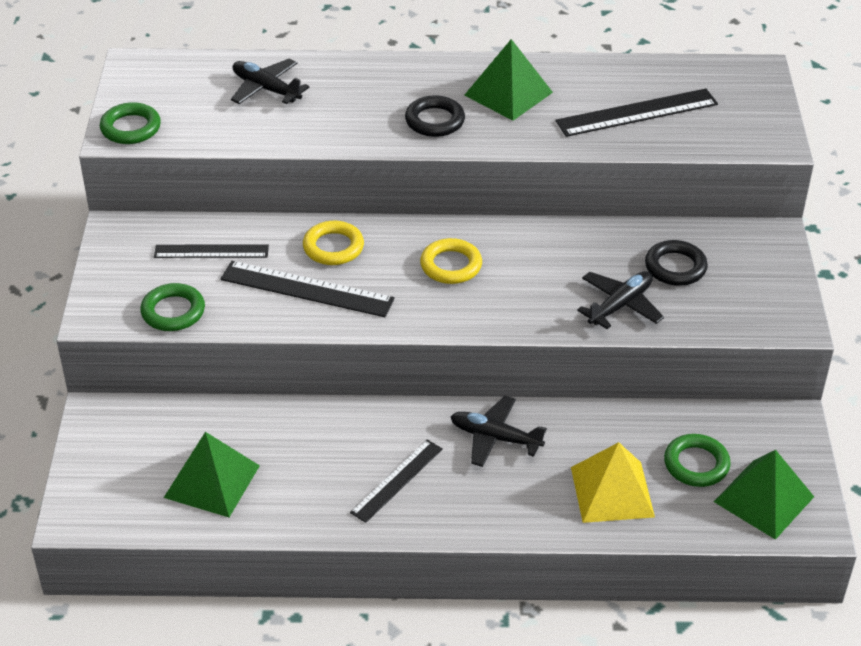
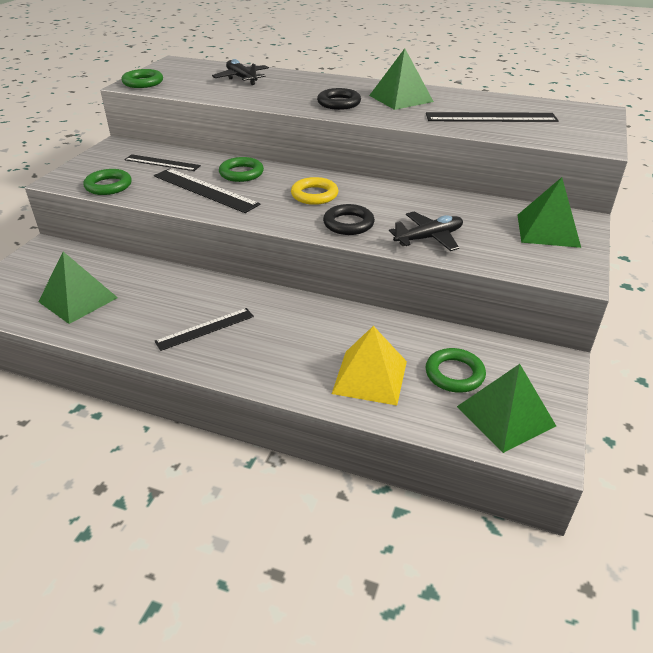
camera: 20 degrees right, 5 degrees down
yellow ring [303,221,364,265] -> green ring [219,157,264,182]
black plane [451,396,547,467] -> none
black ring [645,240,708,286] -> black ring moved to [323,204,375,235]
none -> green pyramid [517,177,581,248]

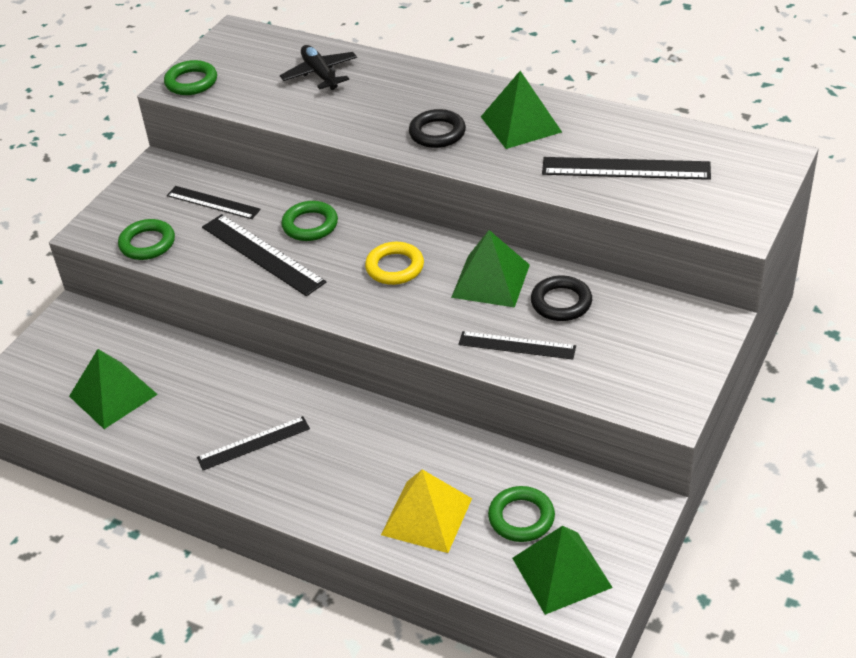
camera: 10 degrees right, 5 degrees up
black ring [323,204,375,235] -> black ring moved to [531,275,592,321]
black plane [389,212,463,251] -> black ruler [458,331,576,360]
green pyramid [517,177,581,248] -> green pyramid moved to [451,230,530,307]

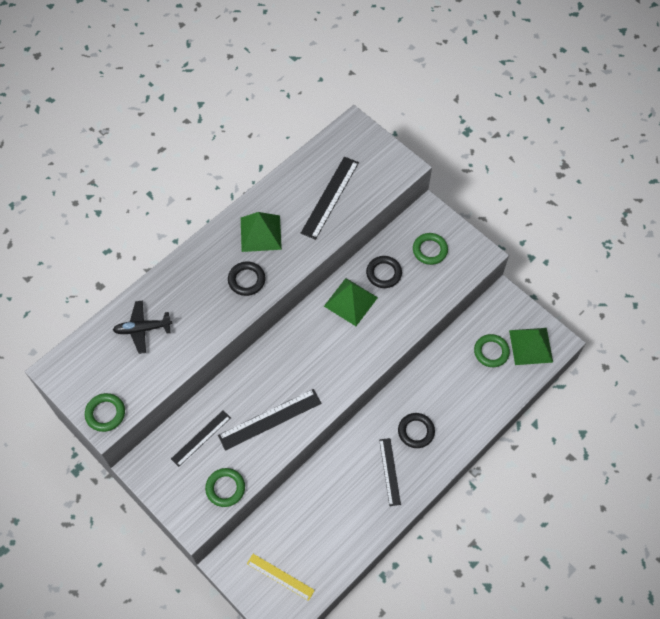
camera: 75 degrees left, 20 degrees up
green pyramid [69,349,158,429] -> none
green ring [281,201,338,241] -> green ring moved to [413,233,448,265]
yellow ring [365,242,424,285] -> none
yellow pyramid [381,469,472,553] -> none
black ruler [458,331,576,360] -> none
none -> yellow ruler [247,554,315,601]
none -> black ring [398,413,435,448]

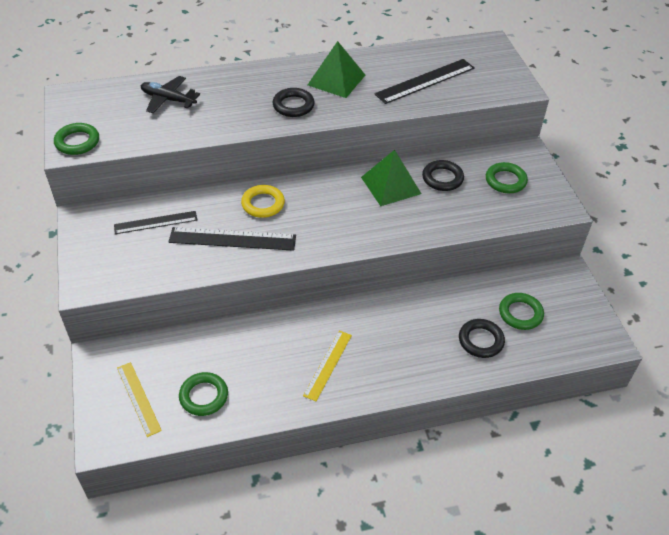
camera: 30 degrees right, 15 degrees down
green ring [205,468,245,507] -> green ring moved to [179,372,228,416]
black ruler [379,438,401,506] -> yellow ruler [303,330,352,401]
black ring [398,413,435,448] -> black ring moved to [459,319,505,358]
green pyramid [509,328,553,365] -> none
none -> yellow ring [241,185,285,218]

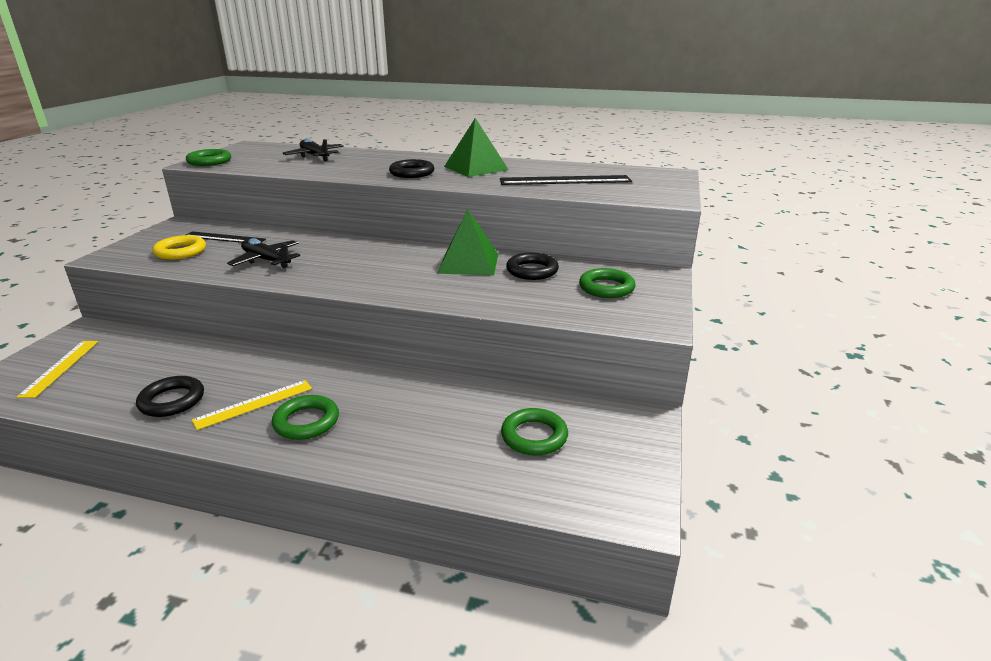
camera: 30 degrees right, 20 degrees down
black ruler [169,227,296,251] -> black plane [227,238,300,268]
green ring [179,372,228,416] -> green ring moved to [272,395,339,440]
yellow ring [241,185,285,218] -> yellow ring moved to [152,235,206,260]
black ring [459,319,505,358] -> black ring moved to [136,376,204,417]

